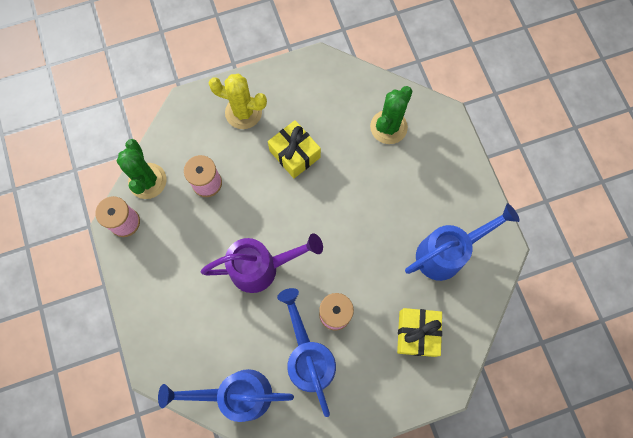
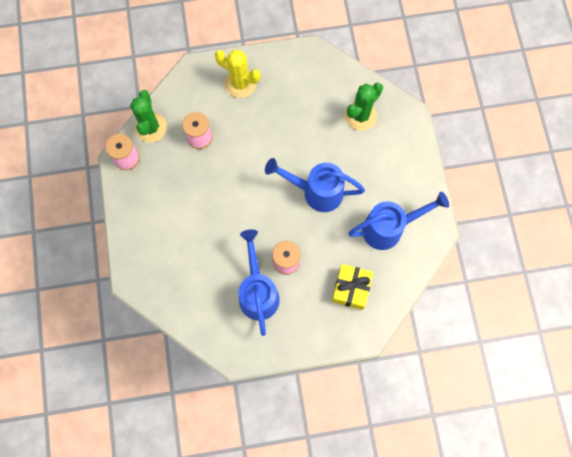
camera: 10 degrees right, 0 degrees up
blue watering can [158,369,294,422] -> blue watering can moved to [265,158,365,212]
purple watering can [201,233,323,293] -> none
yellow gift [268,120,321,178] -> none

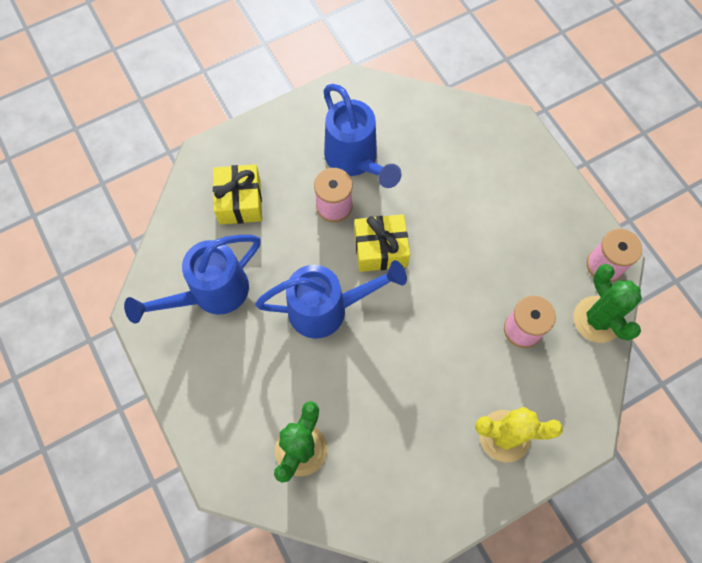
camera: 160 degrees right, 5 degrees down
none -> yellow gift [354,214,410,272]

